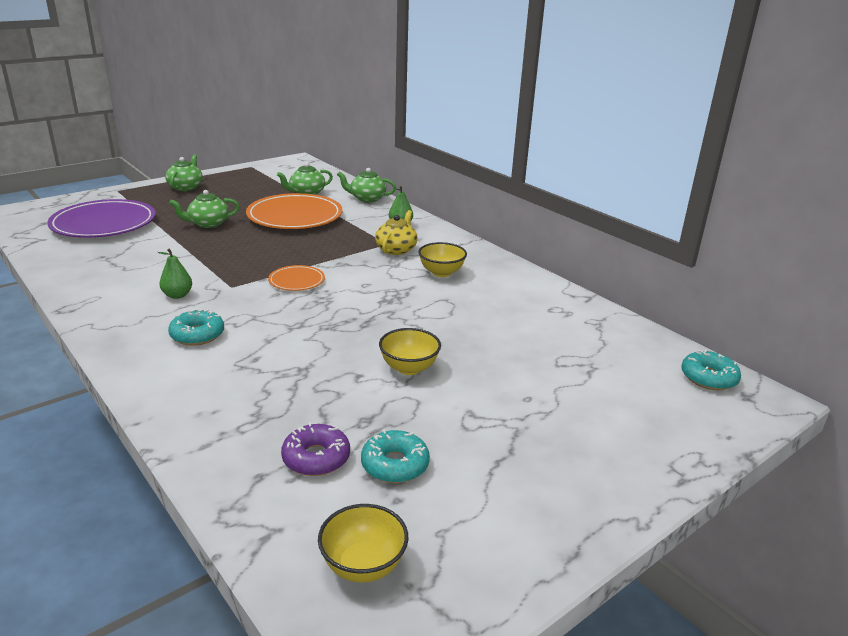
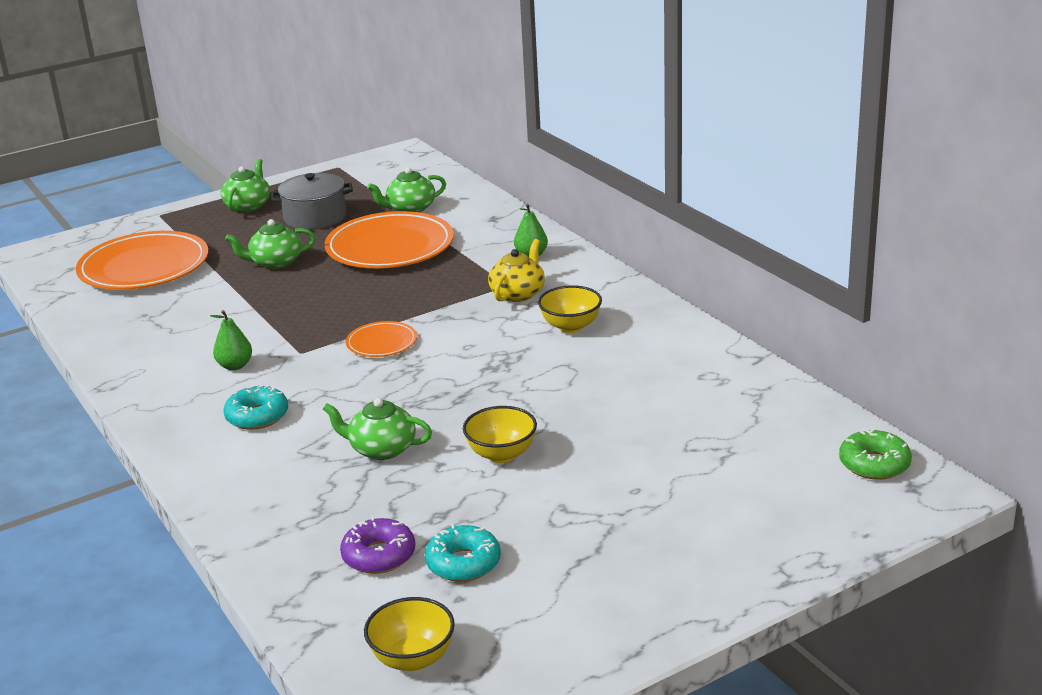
camera: 10 degrees right, 0 degrees up
purple plate [47,199,156,238] -> orange plate [76,231,209,290]
green teapot [337,168,396,202] -> green teapot moved to [323,398,432,460]
turquoise donut [682,350,741,390] -> green donut [839,428,912,480]
none -> grey pot [271,173,353,230]

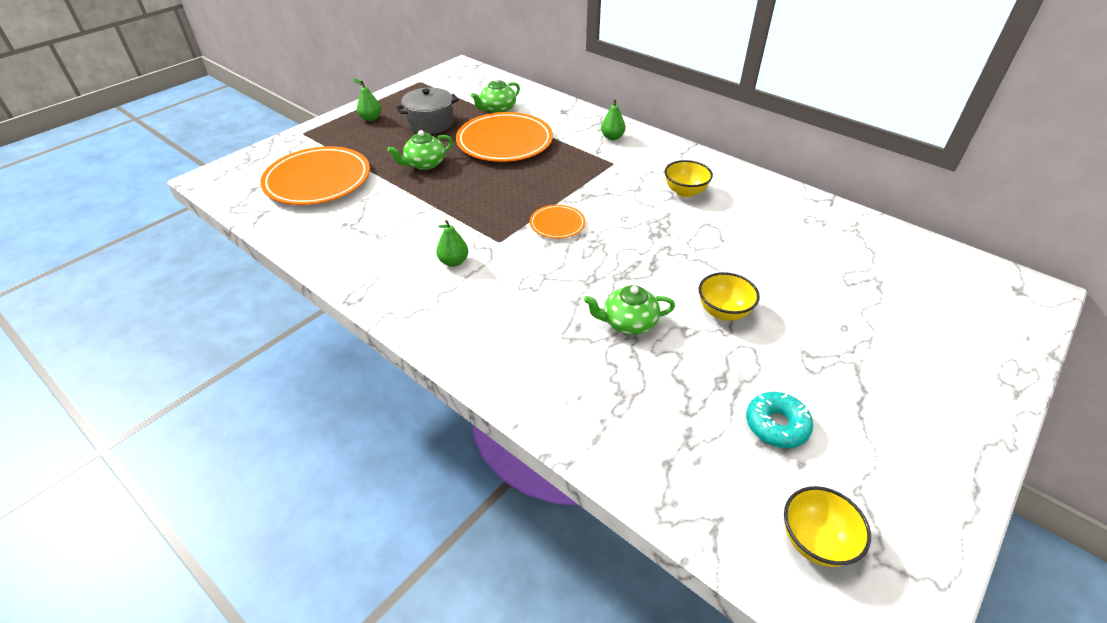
camera: 20 degrees left, 15 degrees up
green teapot [221,159,270,212] -> green pear [353,79,381,121]
turquoise donut [223,385,288,430] -> none
purple donut [340,517,415,574] -> none
yellow teapot [488,239,545,302] -> none
green donut [839,428,912,480] -> none

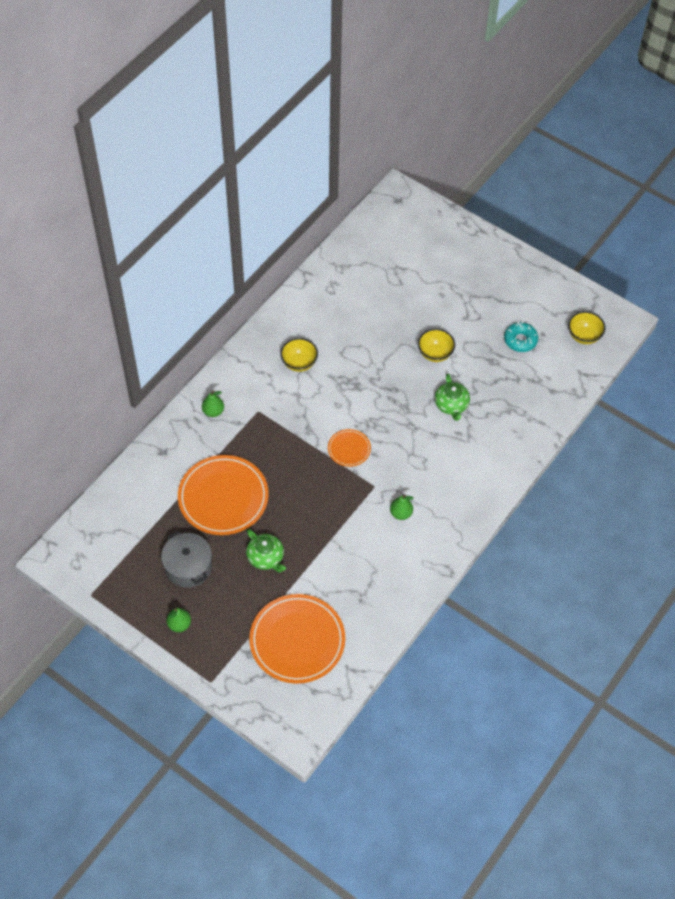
camera: 95 degrees left, 15 degrees up
green teapot [471,78,520,113] -> none

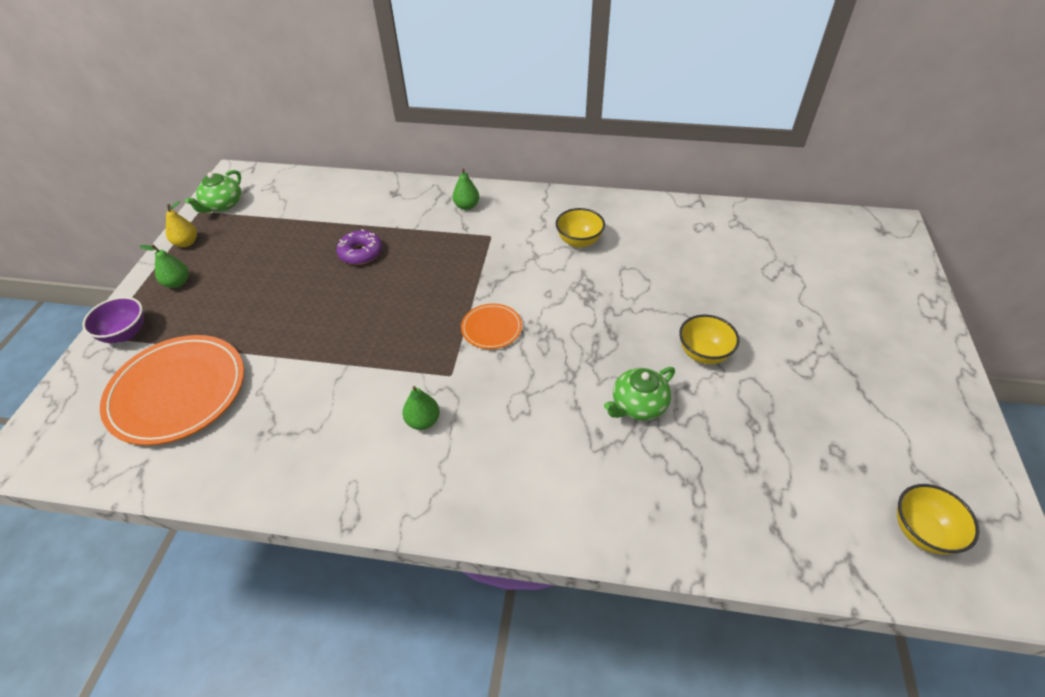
camera: 65 degrees right, 10 degrees down
grey pot [161,531,212,588] -> none
orange plate [178,455,269,535] -> purple donut [336,229,382,265]
green teapot [246,529,286,572] -> green teapot moved to [185,170,241,213]
turquoise donut [504,322,538,352] -> none
none -> purple bowl [82,297,144,343]
none -> yellow pear [166,201,197,247]

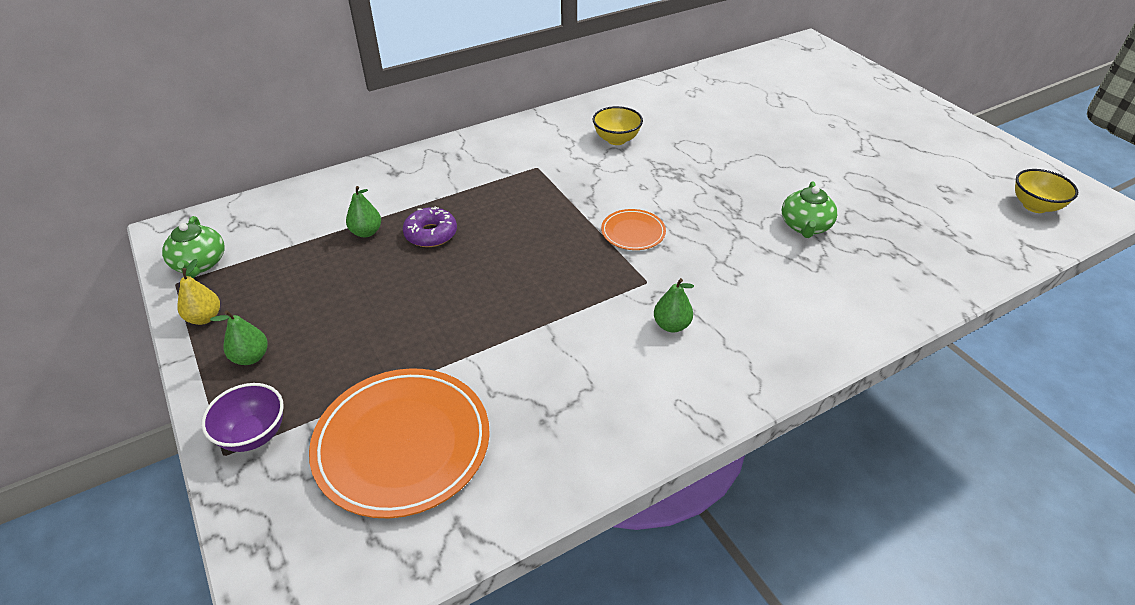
camera: 40 degrees left, 5 degrees down
green pear [452,168,479,210] -> green pear moved to [346,186,381,238]
yellow bowl [679,315,740,364] -> none

